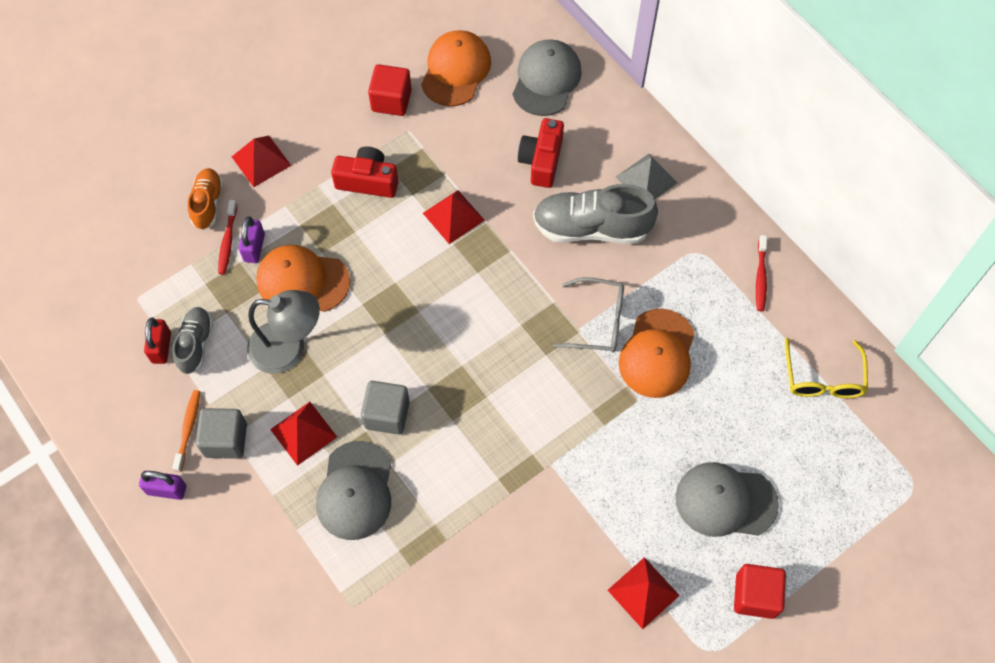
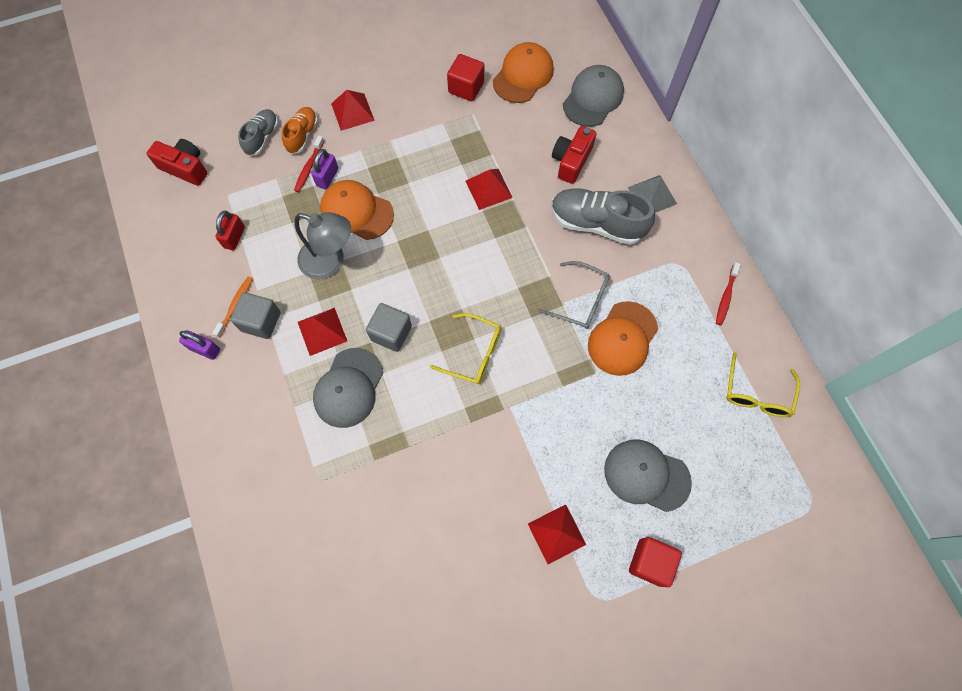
camera: 15 degrees right, 5 degrees up
grey shoe [172,307,213,374] -> grey shoe moved to [238,109,278,156]
red camera [331,146,399,198] -> red camera moved to [146,139,208,186]
none -> yellow glasses [430,313,501,384]

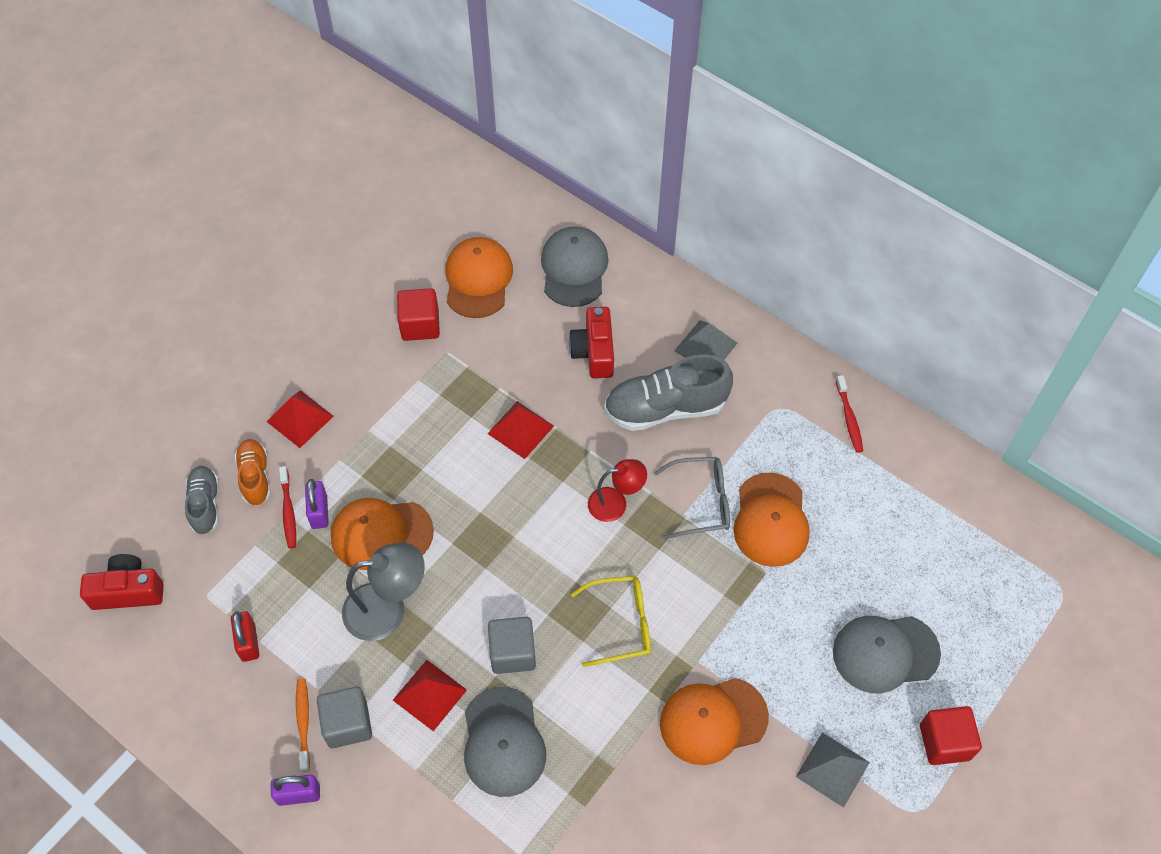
camera: 30 degrees left, 10 degrees down
red pyramid [528,504,586,564] -> grey pyramid [796,732,870,808]
yellow glasses [726,352,800,417] -> none
none -> red lamp [588,459,647,522]
none -> orange cap [660,678,769,765]

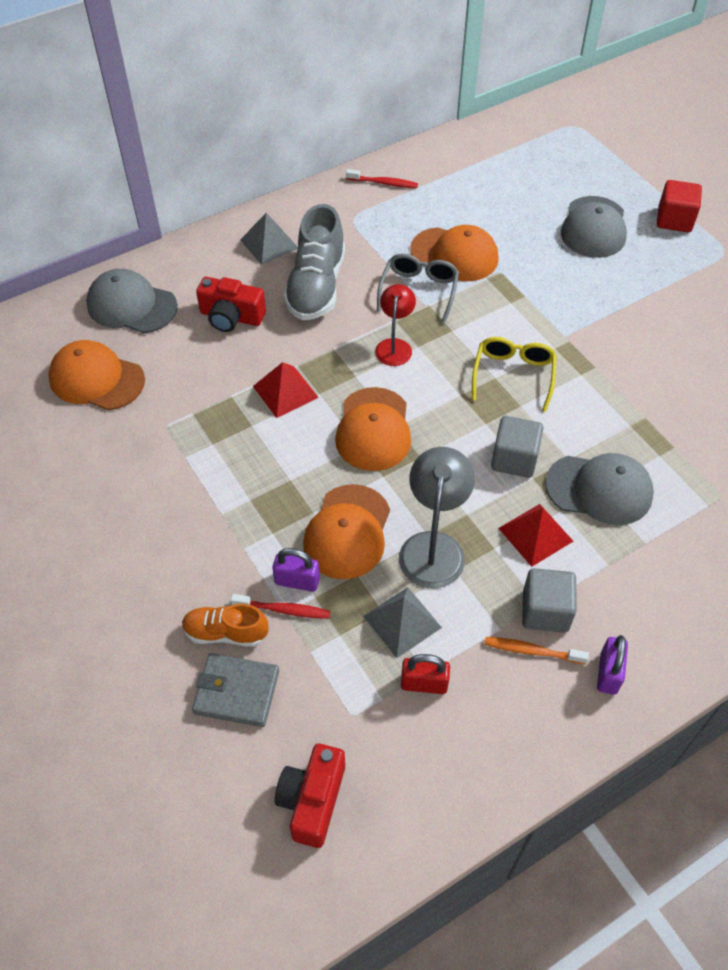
camera: 70 degrees left, 5 degrees down
grey shoe [185,466,219,535] -> grey wallet [192,653,279,727]
red pyramid [266,390,334,448] -> none
red cube [397,288,440,341] -> none
orange cap [660,678,769,765] -> orange cap moved to [335,387,411,471]
grey pyramid [796,732,870,808] -> grey pyramid moved to [363,587,442,658]

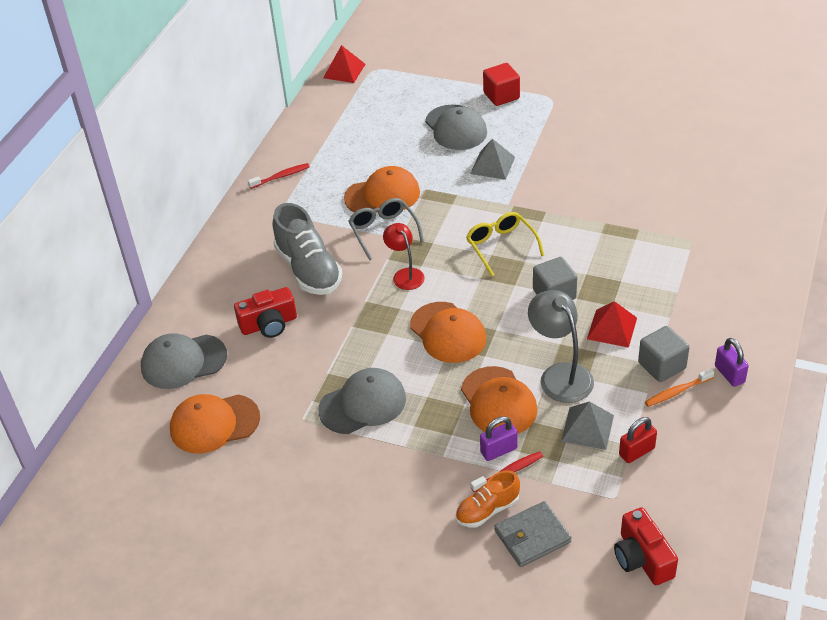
camera: 35 degrees left, 10 degrees down
grey pyramid [240,213,298,265] -> grey pyramid moved to [470,139,515,180]
red pyramid [253,362,319,418] -> red pyramid moved to [323,45,365,83]
grey cap [545,453,654,525] -> grey cap moved to [318,368,406,434]

